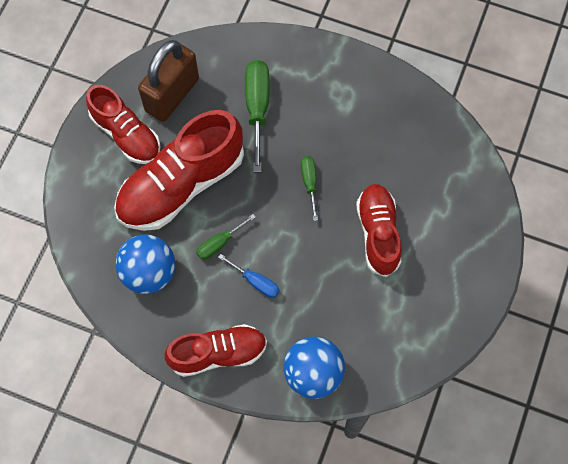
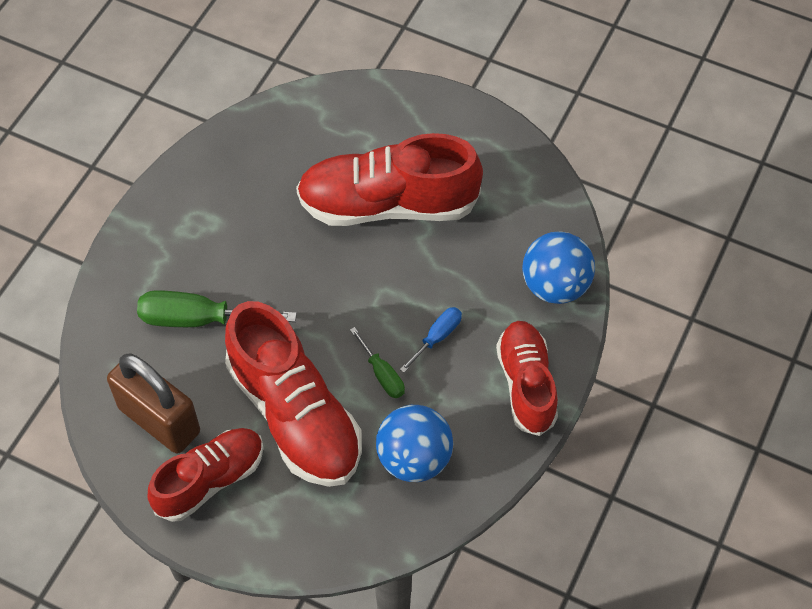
camera: 85 degrees left, 10 degrees down
green screwdriver [301,156,318,221] -> none
red shoe [356,184,402,277] -> red shoe [296,133,483,226], size x1.57

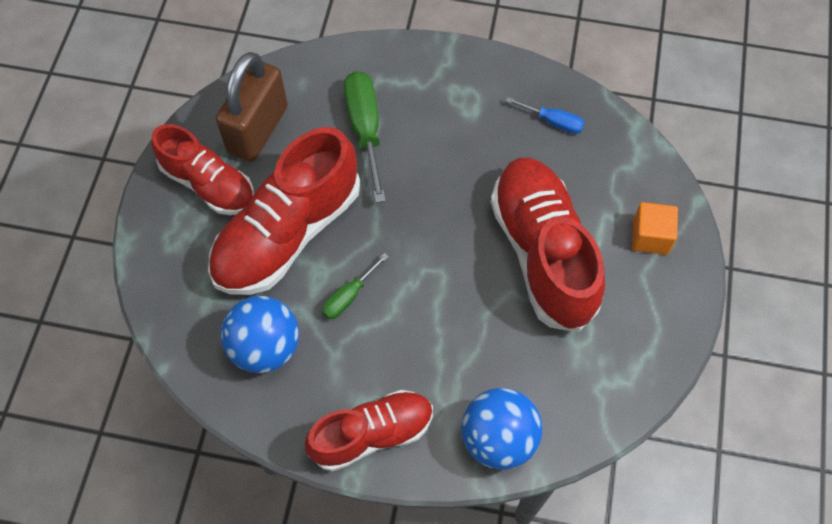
camera: 75 degrees right, 5 degrees up
blue screwdriver [400,307,462,373] -> blue screwdriver moved to [506,97,585,134]
none -> orange cube [632,202,678,255]

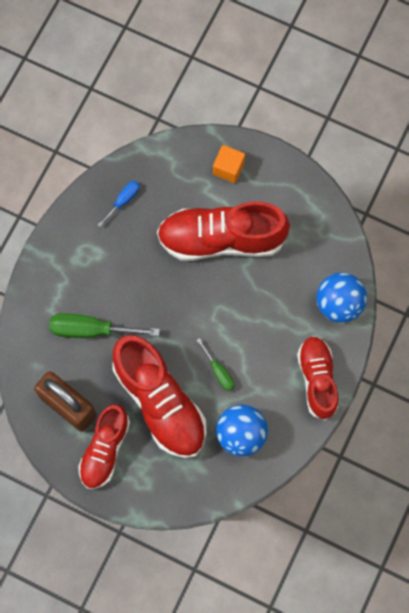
camera: 75 degrees left, 10 degrees up
red shoe [152,124,254,215] -> red shoe turned 150 degrees clockwise [78,404,130,489]

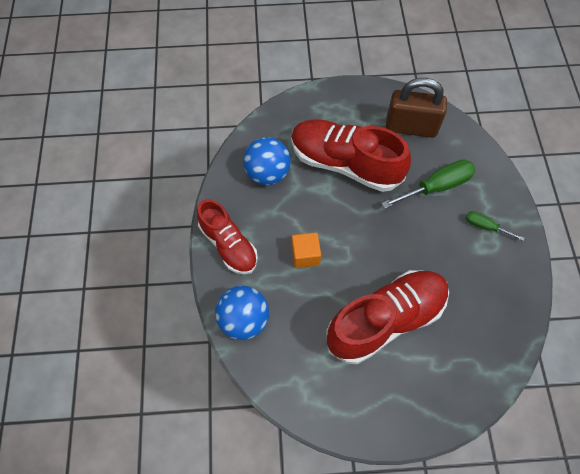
camera: 150 degrees right, 10 degrees down
red shoe [78,404,130,489] -> none
blue screwdriver [98,181,140,227] -> none
green screwdriver [197,338,235,391] -> green screwdriver moved to [466,211,524,241]
orange cube [213,145,245,183] -> orange cube moved to [292,232,321,268]

